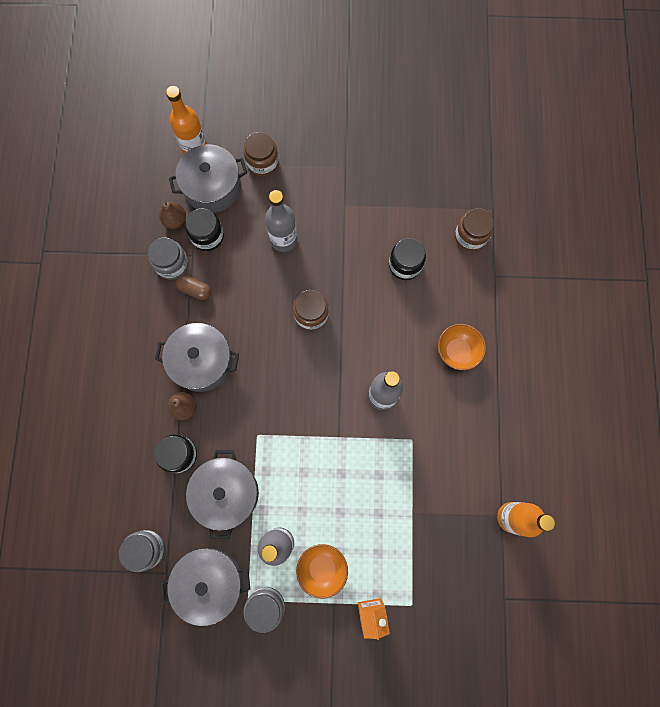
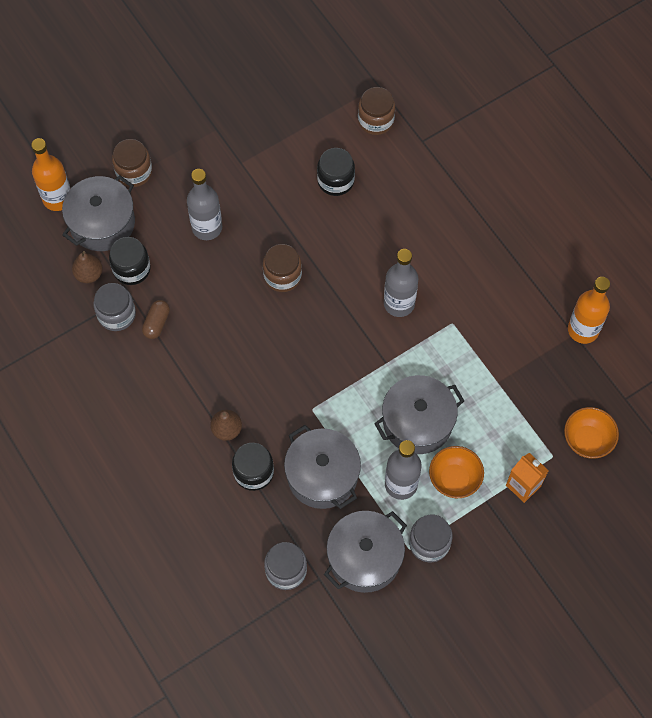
camera: 35 degrees left, 10 degrees down
grey pot [155,323,239,392] -> grey pot moved to [374,375,464,454]
brown capsule [176,275,211,300] -> brown capsule turned 60 degrees counterclockwise [142,300,170,339]
orange bowl [438,324,486,370] -> orange bowl moved to [564,407,619,458]

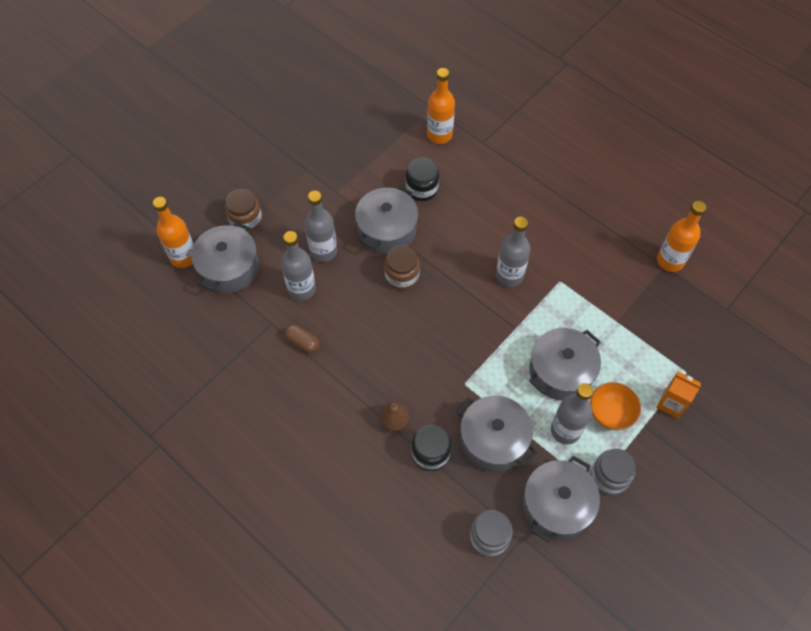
camera: 15 degrees left, 5 degrees down
brown pear [72,251,103,283] -> none
grey jar [93,283,136,331] -> none
black jar [109,237,151,285] -> none
brown capsule [142,300,170,339] -> brown capsule turned 60 degrees counterclockwise [284,325,320,353]
brown jar [358,87,395,135] -> orange bottle [427,68,455,144]
orange bowl [564,407,619,458] -> none
none -> grey bottle [281,231,316,301]
none -> grey pot [355,186,418,254]

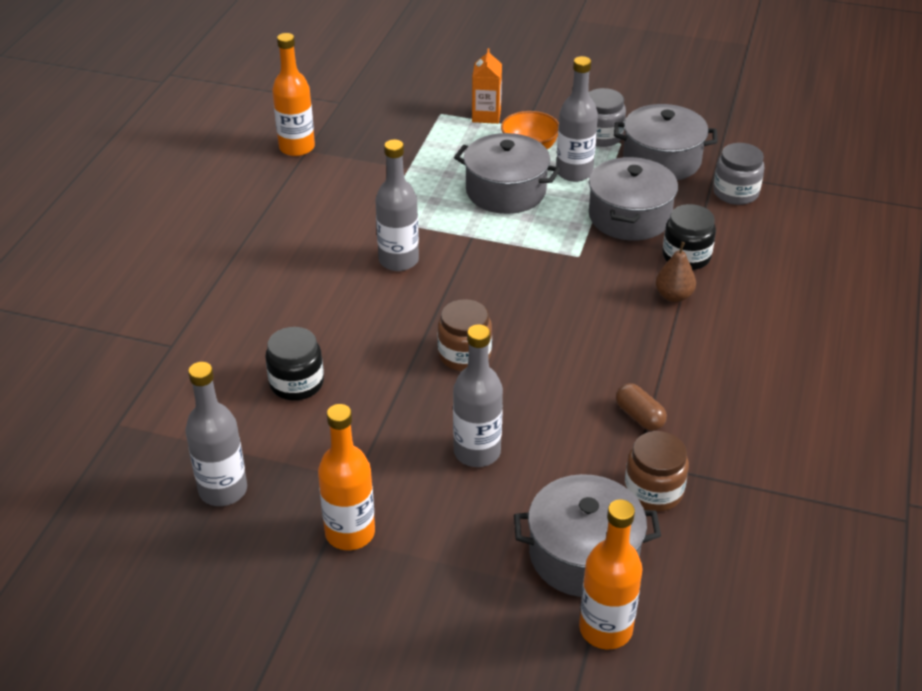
camera: 115 degrees left, 20 degrees down
brown jar [225,189,262,232] -> brown jar moved to [624,431,689,512]
grey bottle [281,231,316,301] -> grey bottle moved to [185,362,247,506]
brown capsule [284,325,320,353] -> brown capsule turned 45 degrees counterclockwise [616,383,667,431]
grey pot [355,186,418,254] -> none
orange bottle [427,68,455,144] -> orange bottle moved to [318,404,375,550]

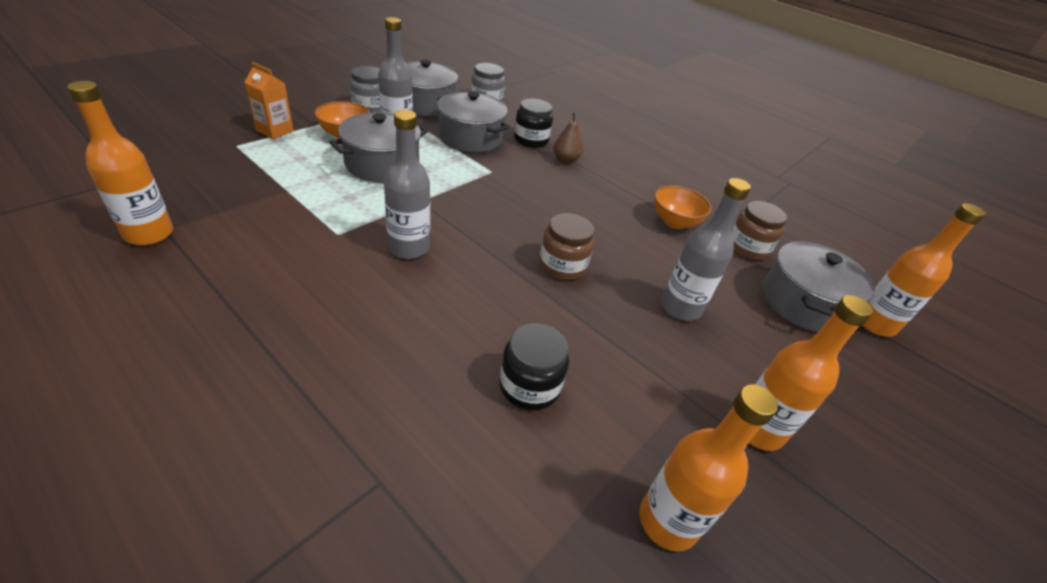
camera: 70 degrees left, 0 degrees up
grey bottle [185,362,247,506] -> orange bottle [639,384,778,552]
brown capsule [616,383,667,431] -> orange bowl [654,185,712,229]

